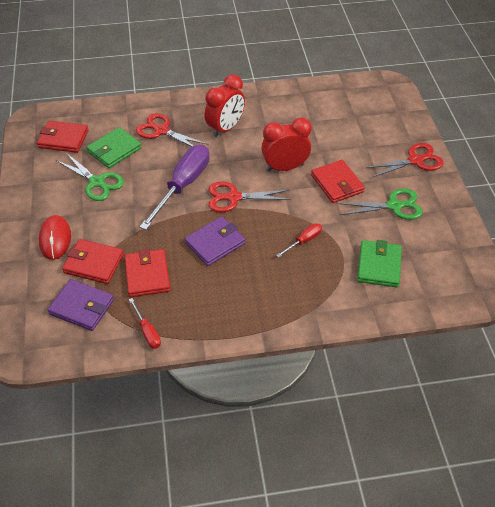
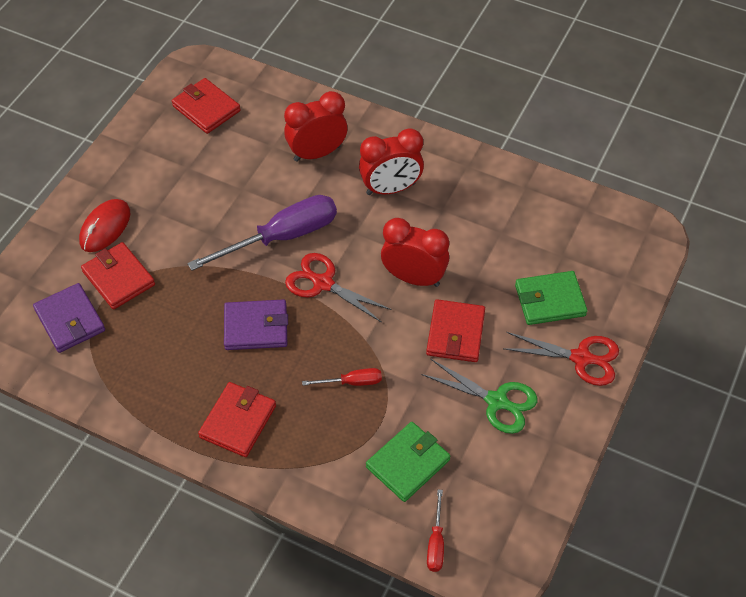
camera: 35 degrees right, 5 degrees up
green scissors [56,153,124,201] -> none
green wallet [87,127,142,168] -> green wallet moved to [515,271,588,325]
red wallet [125,249,171,297] -> red wallet moved to [198,382,276,457]
red screwdriver [129,298,161,349] -> red screwdriver moved to [427,489,444,572]
red scissors [136,113,209,147] -> red clock [284,91,347,162]

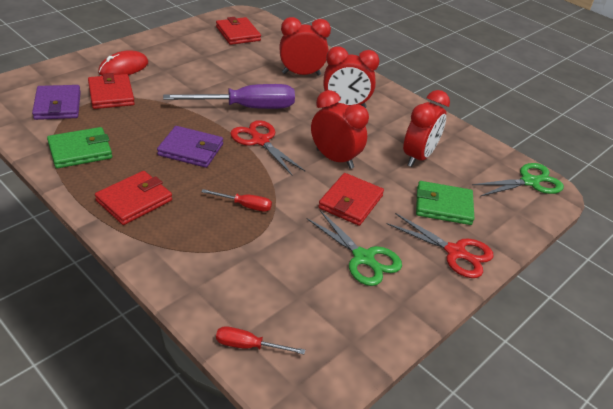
camera: 15 degrees right, 15 degrees down
green wallet [366,422,450,502] -> green wallet moved to [47,127,112,168]
red screwdriver [427,489,444,572] -> red screwdriver turned 75 degrees clockwise [216,326,305,354]
none -> red clock [403,90,450,167]
none -> green scissors [472,163,564,197]

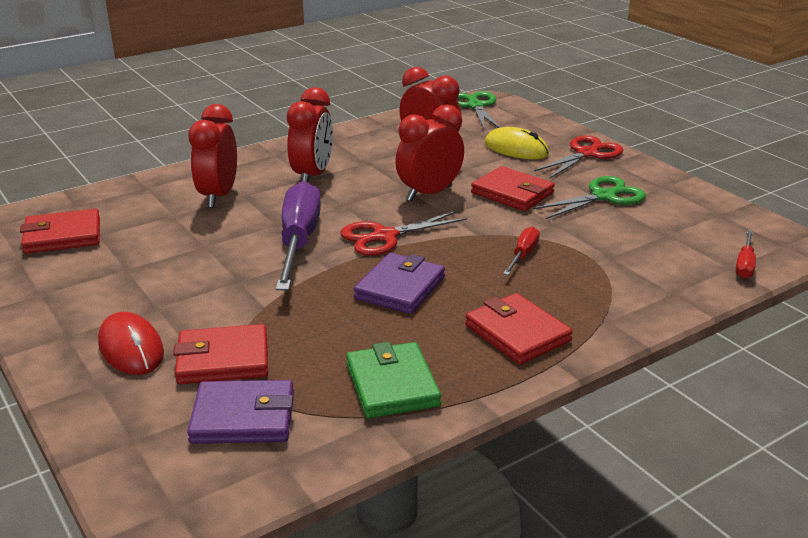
camera: 75 degrees left, 10 degrees down
green wallet [416,181,474,225] -> yellow mouse [485,127,549,159]

